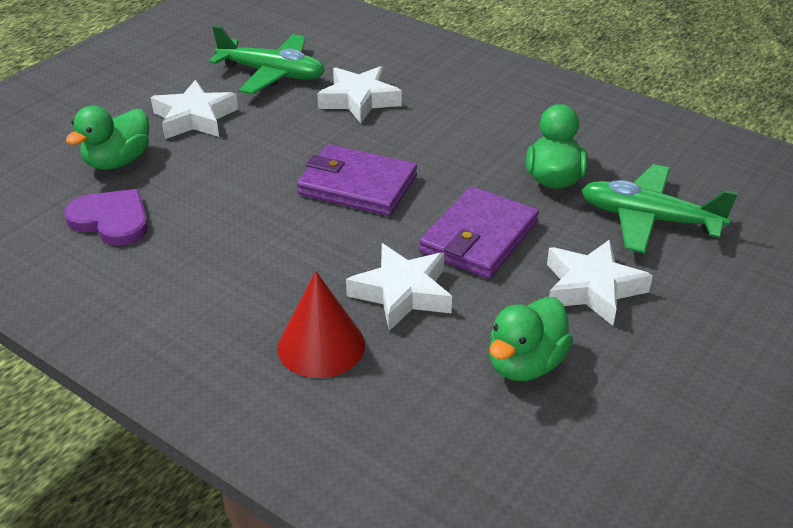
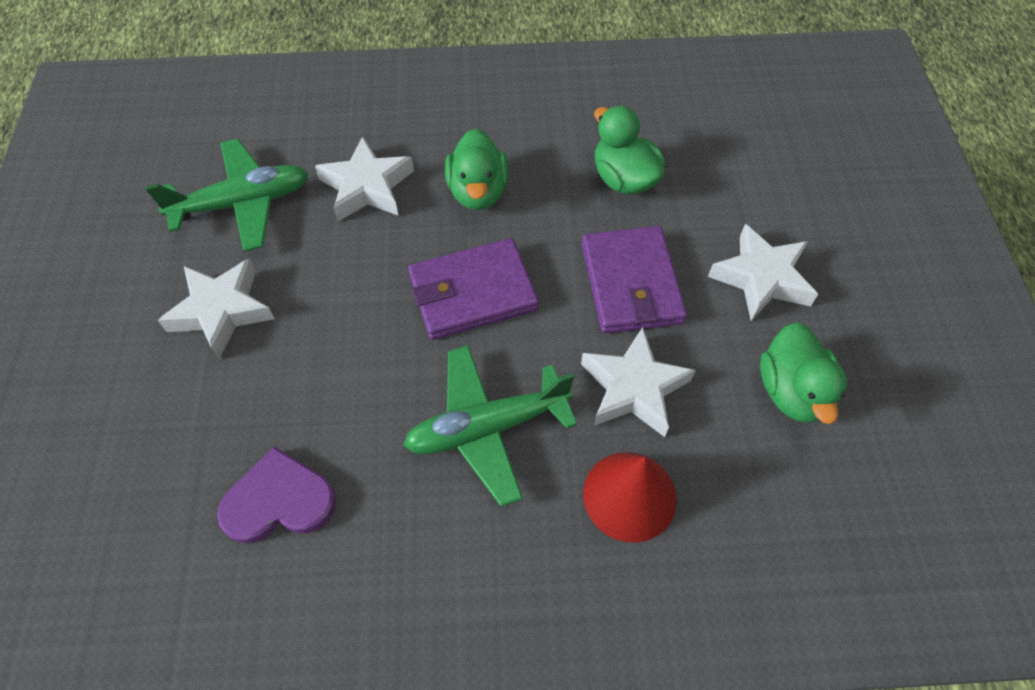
camera: 40 degrees left, 20 degrees up
green duck [65,106,149,169] -> green duck moved to [445,129,509,210]
green plane [581,164,737,254] -> green plane moved to [404,345,577,506]

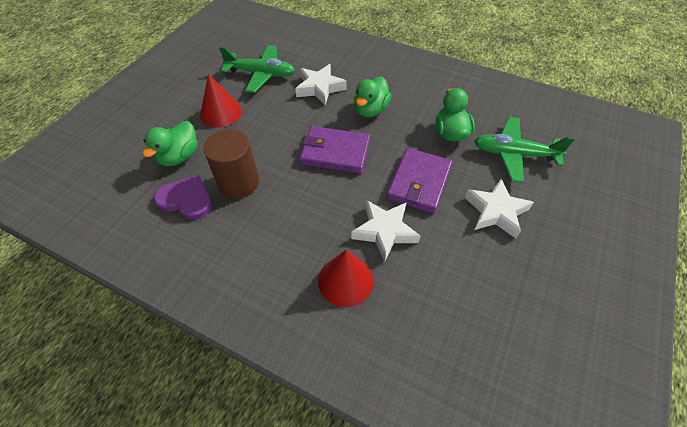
camera: 30 degrees right, 5 degrees down
white star [157,258,275,359] -> red cone [200,73,242,128]
green plane [404,345,577,506] -> green plane moved to [474,117,575,183]
green duck [760,322,847,424] -> green duck moved to [142,121,198,166]
none -> brown cylinder [203,129,259,198]

